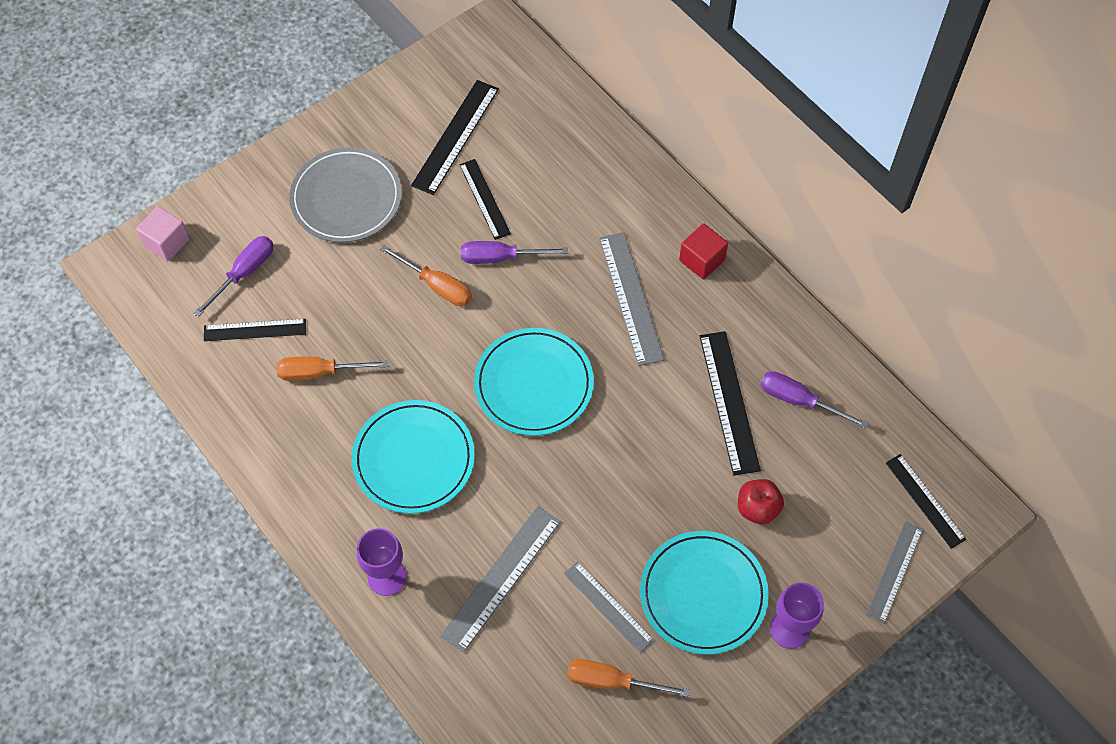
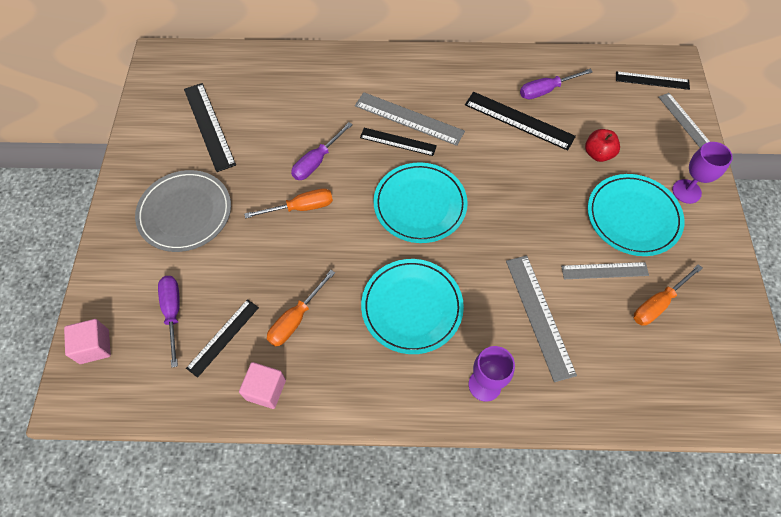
camera: 50 degrees left, 0 degrees up
black ruler [459,159,511,240] -> black ruler moved to [360,128,437,156]
red cube [679,223,728,279] -> none
none -> pink cube [239,362,286,409]

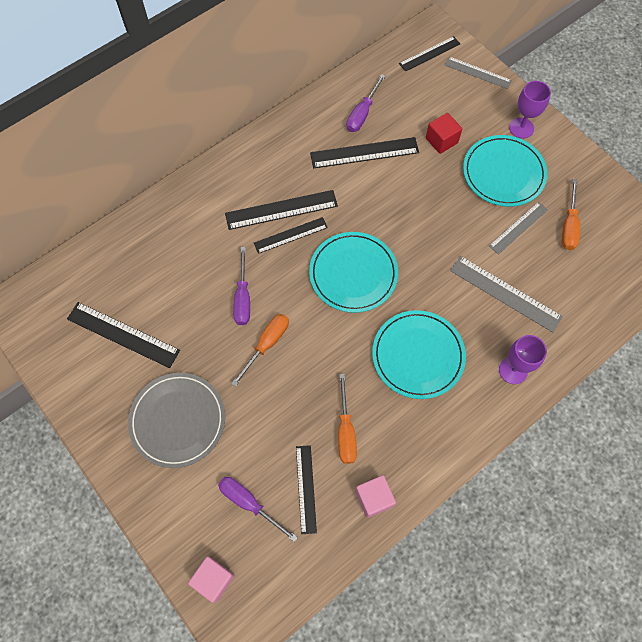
camera: 40 degrees left, 5 degrees up
grey ruler [355,92,465,146] -> black ruler [225,190,338,230]
red apple [585,129,620,162] -> red cube [426,113,462,154]

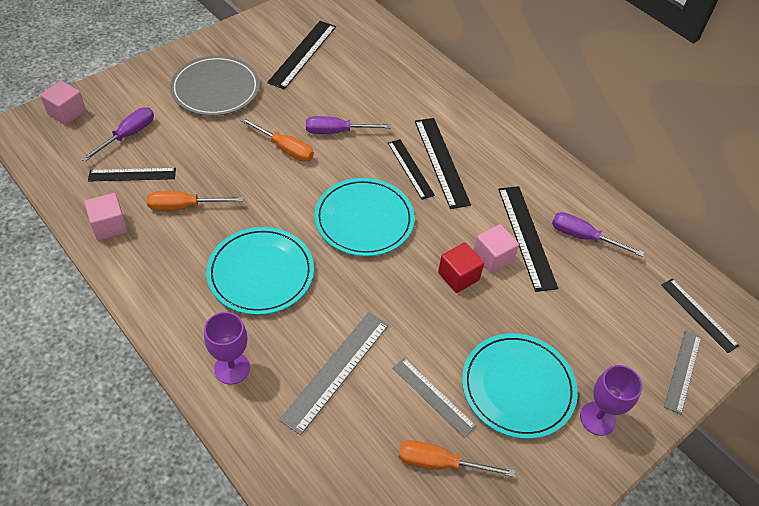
camera: 85 degrees right, 15 degrees down
red cube [426,113,462,154] -> red cube moved to [438,242,484,293]
none -> pink cube [474,224,519,274]

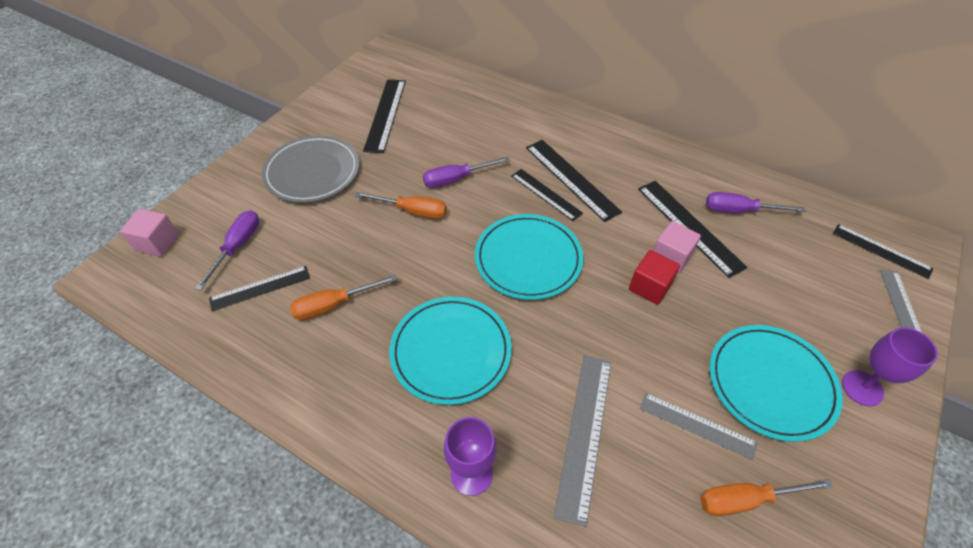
camera: 15 degrees left, 0 degrees up
pink cube [84,193,128,241] -> none

